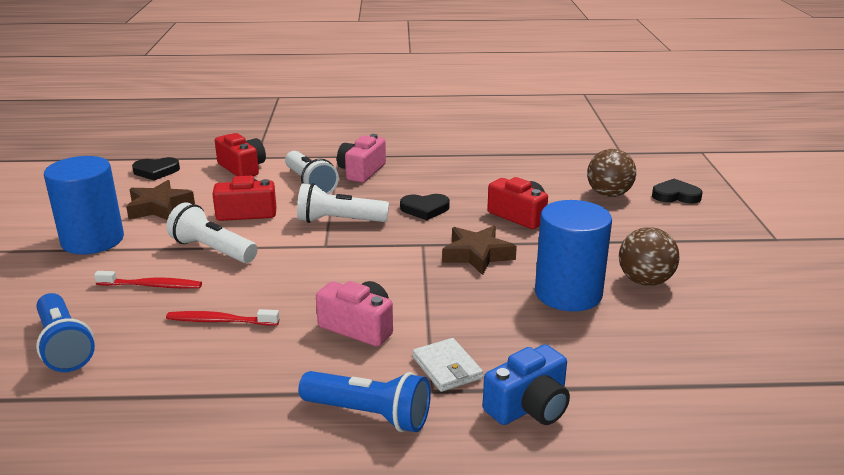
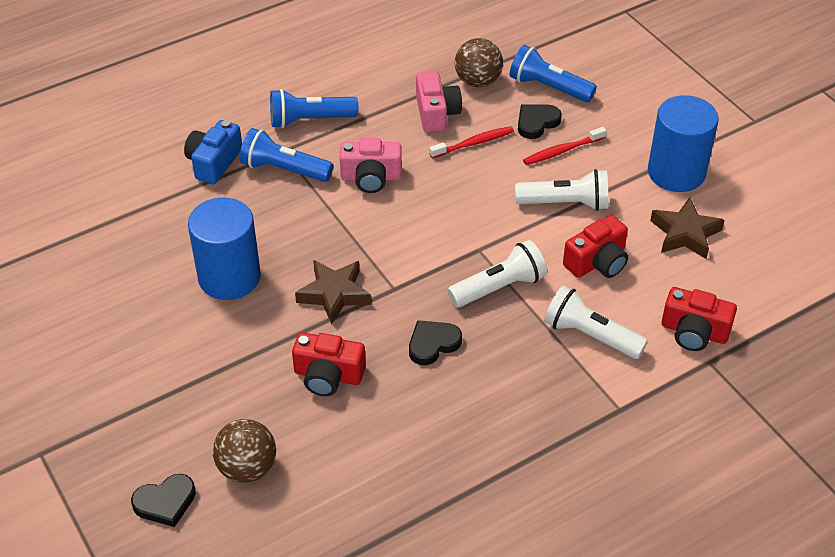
camera: 150 degrees right, 20 degrees up
black heart [132,157,180,181] -> black heart moved to [518,104,562,139]
pink camera [337,134,386,183] -> pink camera moved to [416,71,462,133]
white wallet [413,338,483,392] -> blue flashlight [240,128,333,182]
brown ball [619,227,680,286] -> brown ball moved to [455,38,503,87]

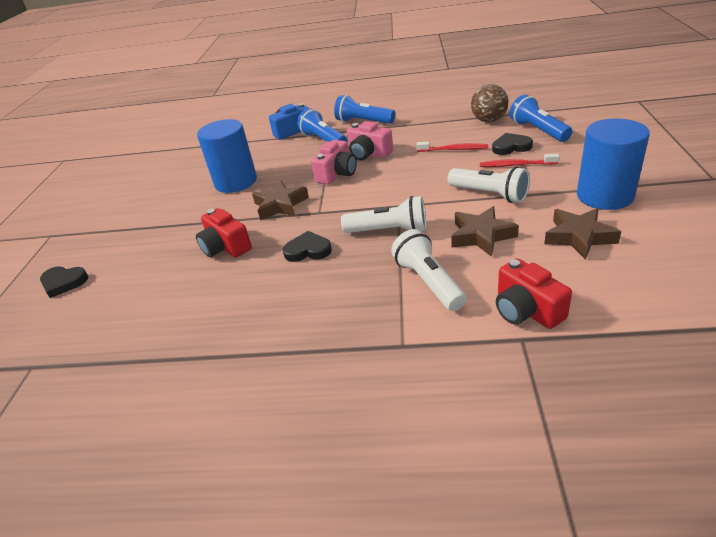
camera: 40 degrees right, 10 degrees down
brown ball [213,419,276,483] -> none
pink camera [416,71,462,133] -> pink camera moved to [311,140,357,185]
red camera [563,215,628,278] -> brown star [451,206,519,257]

